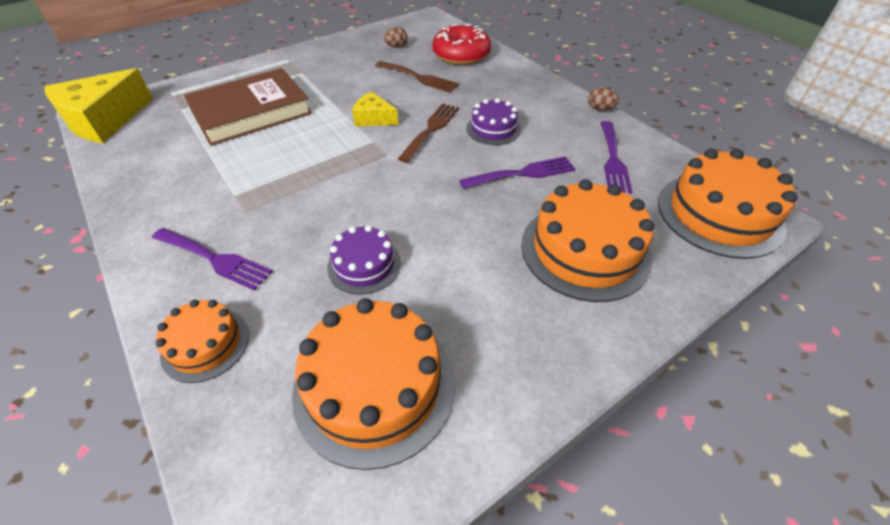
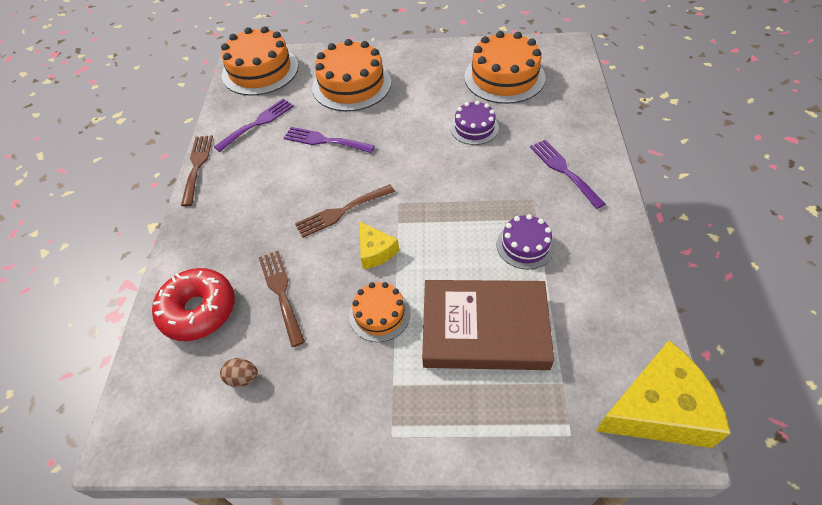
camera: 140 degrees left, 5 degrees up
orange cake [156,300,249,383] -> orange cake moved to [349,282,410,342]
purple cake [466,98,521,145] -> purple cake moved to [497,214,555,269]
brown egg [588,87,619,111] -> brown fork [181,135,213,207]

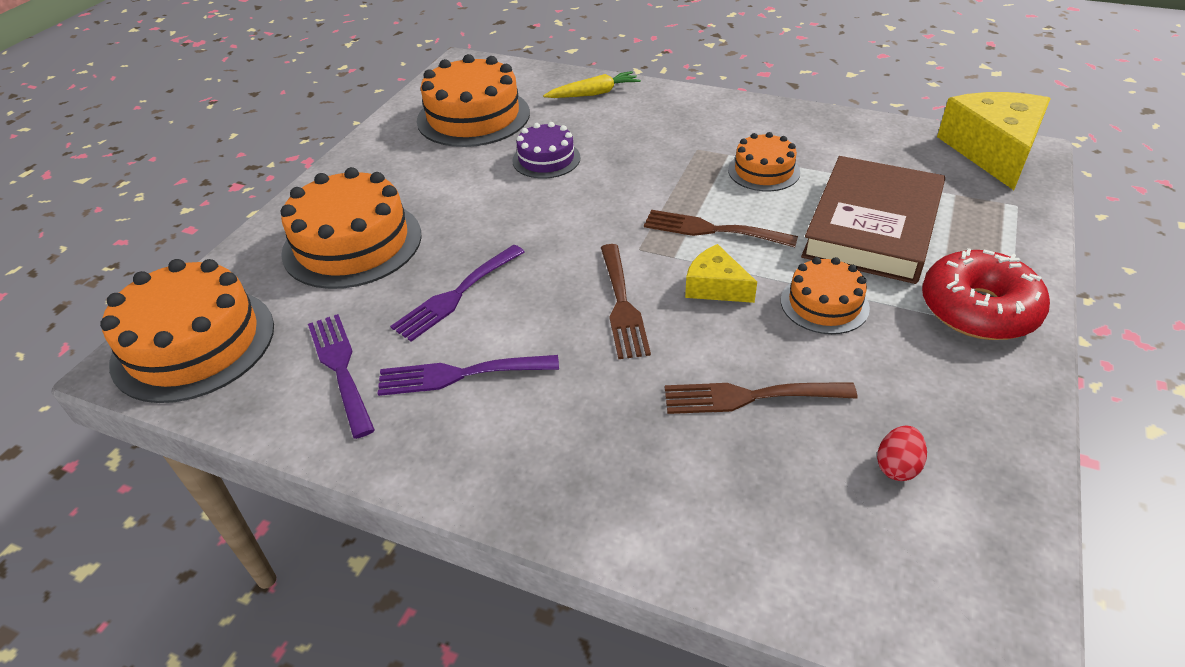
camera: 70 degrees left, 10 degrees down
red donut [152,268,235,341] -> red donut moved to [922,248,1050,340]
brown fork [181,135,213,207] -> brown fork moved to [644,210,798,247]
brown egg [220,358,258,387] -> red egg [877,426,927,481]
yellow cheese [360,222,399,269] -> yellow cheese turned 135 degrees counterclockwise [685,244,757,303]
purple cake [497,214,555,269] -> orange cake [728,132,800,191]
purple fork [530,140,605,209] -> purple fork moved to [378,355,559,396]
none -> yellow carrot [543,71,641,98]

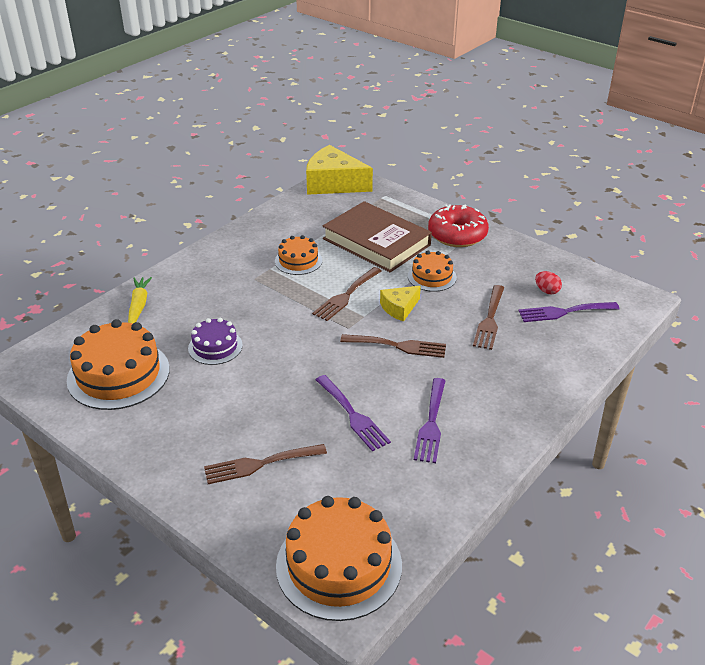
camera: 75 degrees left, 5 degrees down
orange cake [280,167,422,289] -> brown fork [204,444,327,484]
purple fork [308,314,375,439] -> purple fork moved to [518,302,619,322]

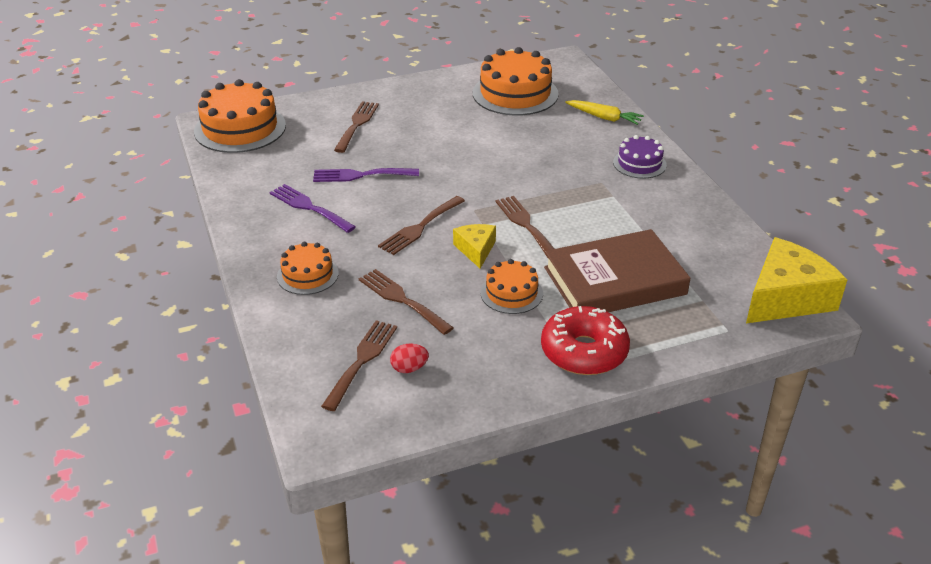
camera: 120 degrees right, 0 degrees up
purple cake [188,318,243,365] -> purple cake moved to [613,135,667,179]
orange cake [275,235,322,275] -> orange cake moved to [277,242,339,295]
purple fork [518,302,619,322] -> brown fork [321,320,397,411]

